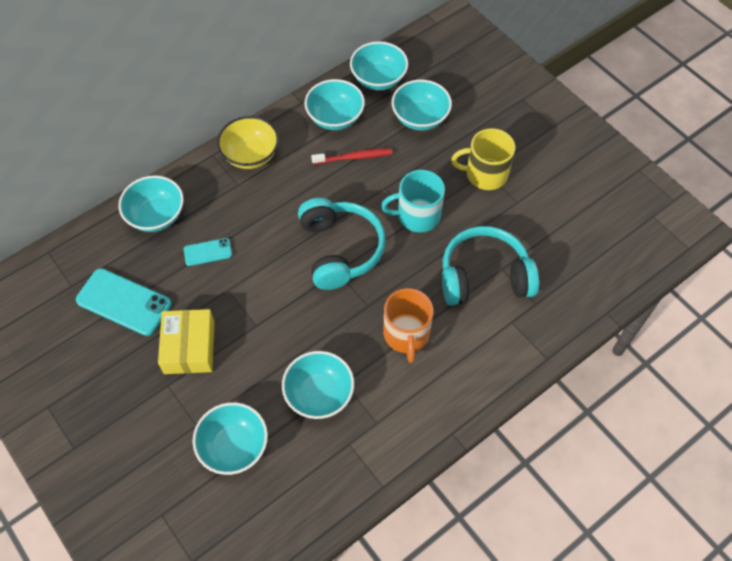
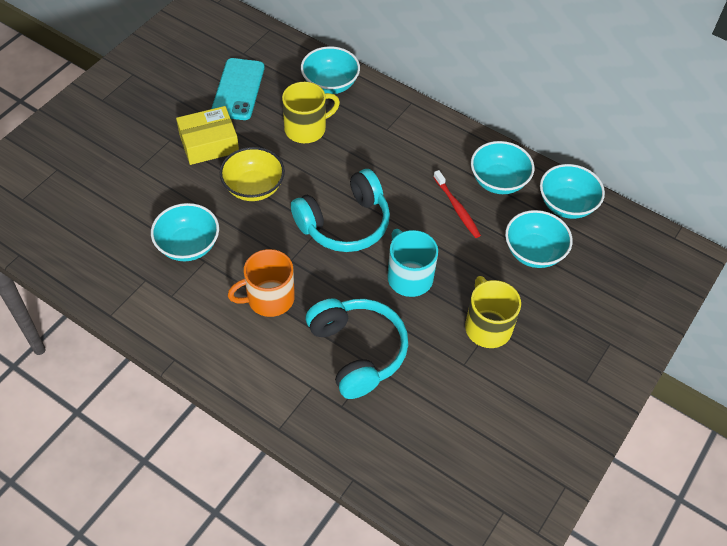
camera: 70 degrees right, 5 degrees down
turquoise phone [184,238,232,266] -> yellow mug [282,82,340,143]
turquoise bowl [193,402,268,475] -> none
yellow bowl [217,116,279,169] -> yellow bowl moved to [220,147,285,201]

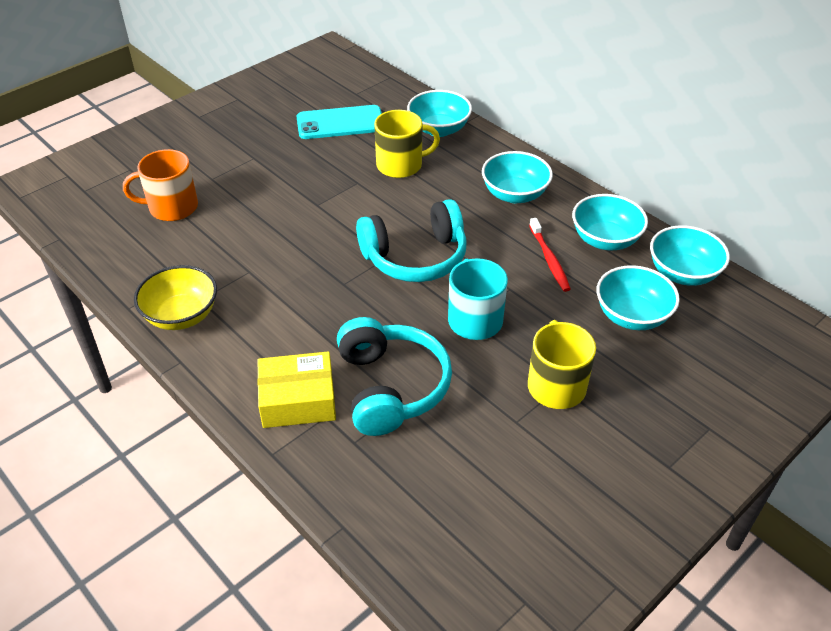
camera: 15 degrees right, 10 degrees down
turquoise bowl [151,203,219,261] -> turquoise bowl moved to [482,151,553,203]
yellow box [176,106,239,165] -> yellow box moved to [257,352,336,428]
turquoise phone [211,58,264,120] -> turquoise phone turned 60 degrees clockwise [297,105,382,139]
yellow bowl [220,147,285,201] -> yellow bowl moved to [134,265,217,330]
orange mug [228,249,295,317] -> orange mug moved to [123,149,198,221]

